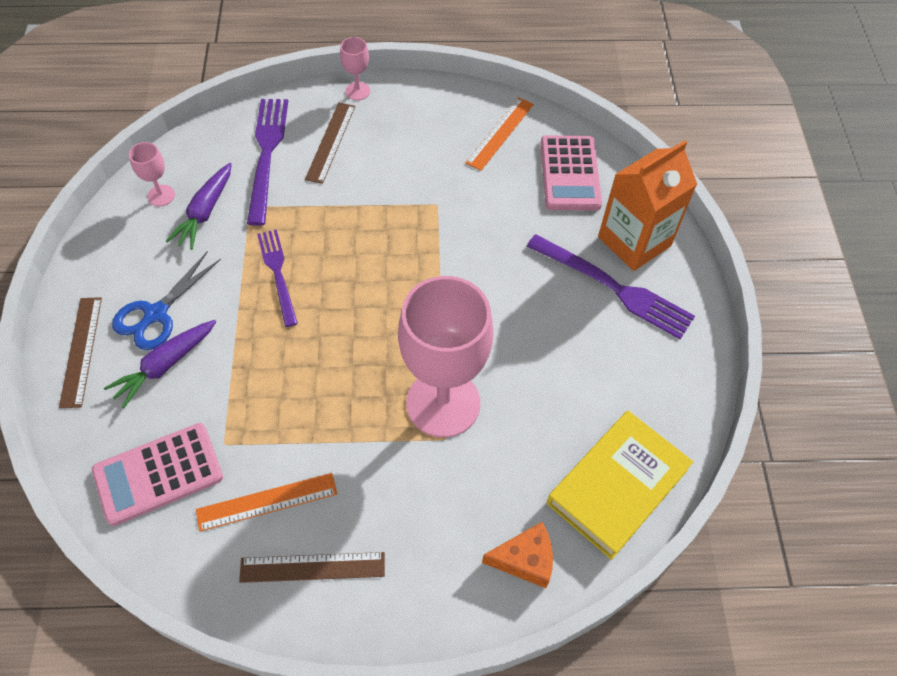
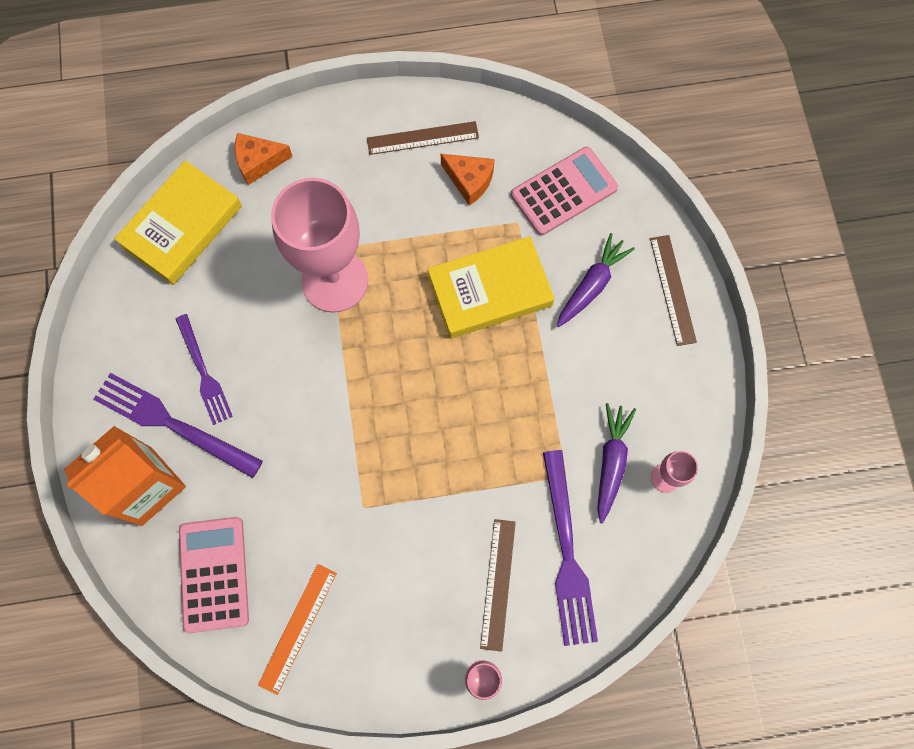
camera: 175 degrees right, 15 degrees up
blue scissors [112,251,221,350] -> none
orange ruler [196,473,337,532] -> orange cheese [441,154,495,206]
purple fork [257,229,298,327] -> purple fork moved to [176,314,233,425]
none -> yellow book [428,236,555,338]

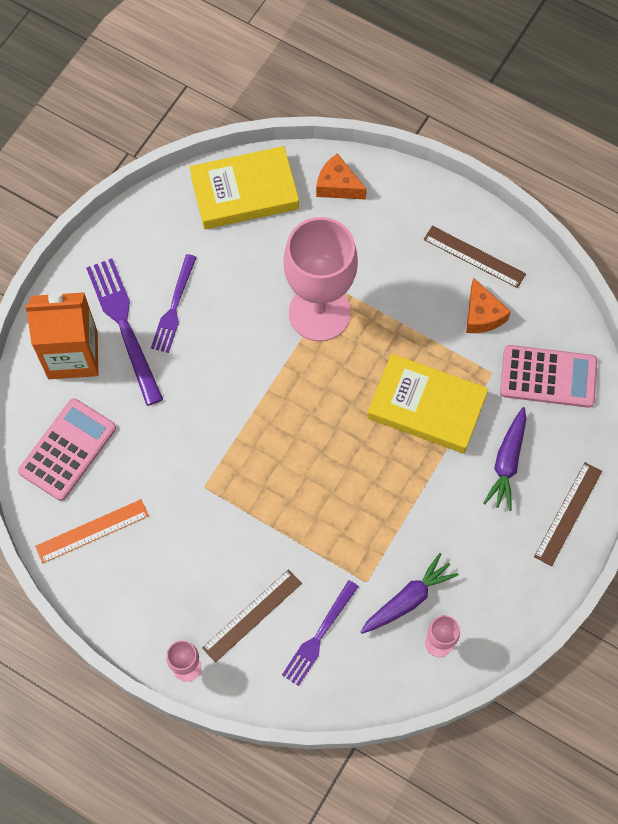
camera: 40 degrees right, 5 degrees down
purple fork [543,450,598,646] -> purple fork [282,580,359,686], size x0.66
purple carrot [557,233,635,327] -> purple carrot turned 120 degrees clockwise [484,407,526,511]

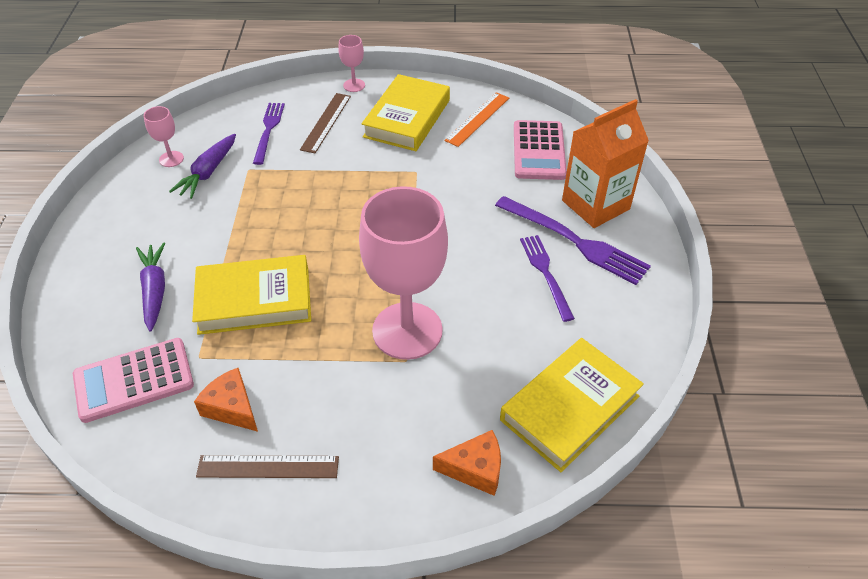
camera: 150 degrees right, 20 degrees down
brown ruler [534,462,602,567] -> none
none -> yellow book [362,74,450,151]

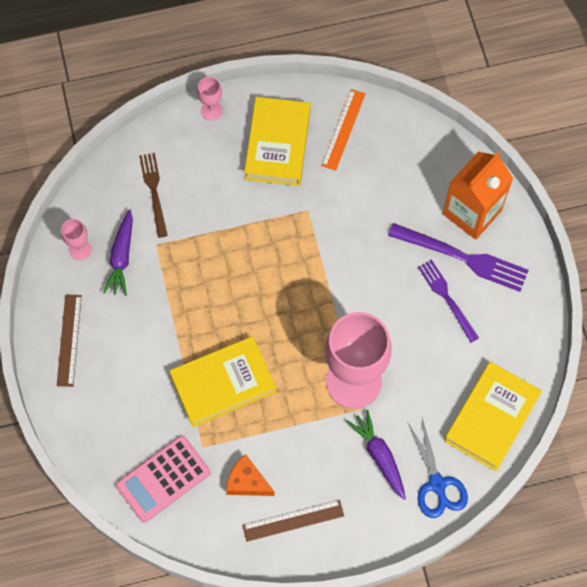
camera: 15 degrees left, 20 degrees up
purple carrot [136,242,165,332] -> purple carrot moved to [347,410,406,500]
purple fork [253,103,285,165] -> brown fork [139,153,168,238]
brown ruler [300,93,351,153] -> brown ruler moved to [57,295,82,387]
orange cheese [433,430,501,496] -> blue scissors [407,418,468,518]
pink calculator [514,120,567,180] -> none

